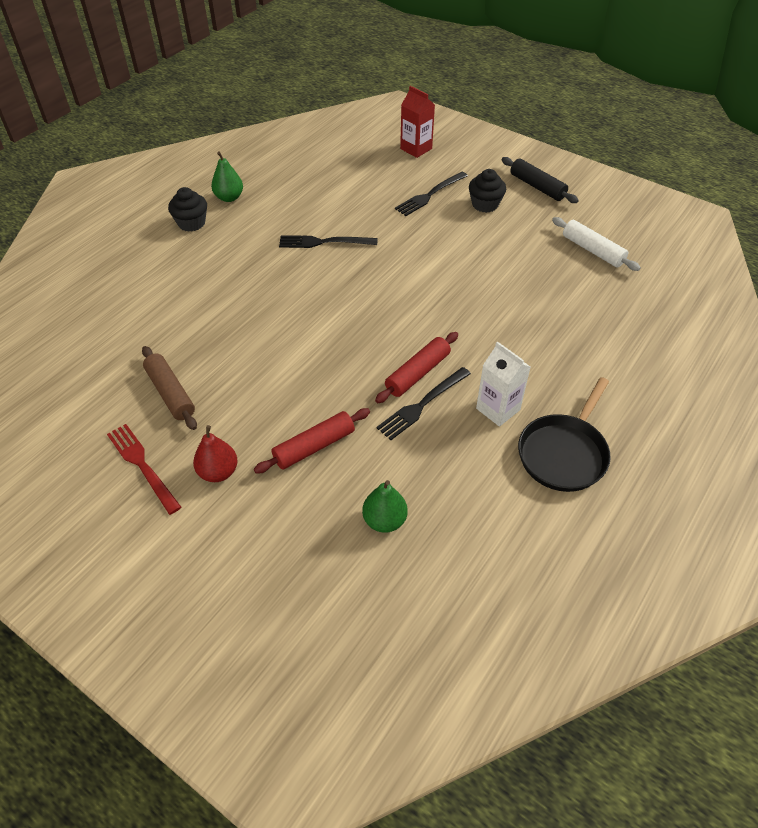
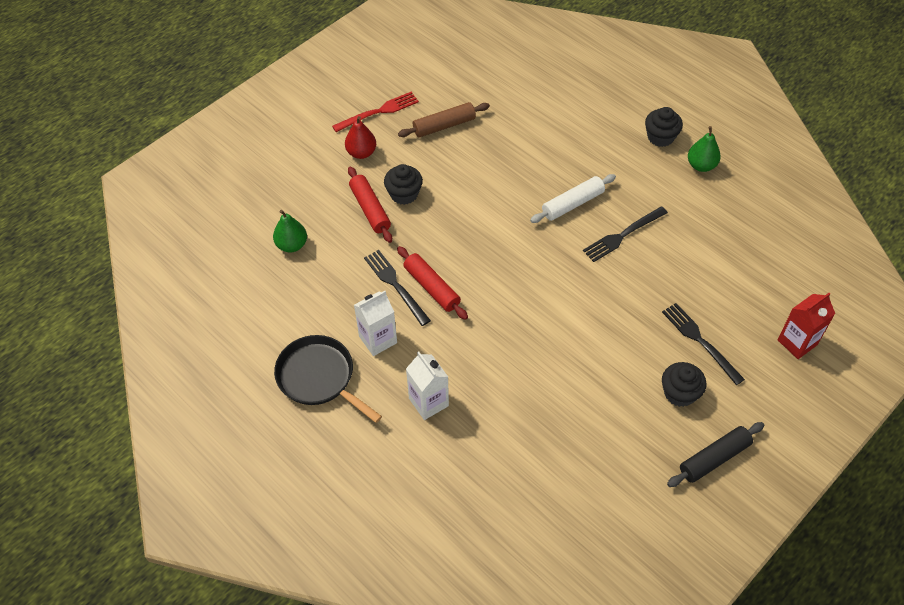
camera: 100 degrees right, 5 degrees up
black fork [279,235,377,248] -> black fork turned 135 degrees counterclockwise [583,206,668,262]
white rolling pin [552,217,641,271] -> white rolling pin moved to [530,174,616,223]
none -> black cupcake [384,164,423,205]
none -> white carton [406,351,449,420]

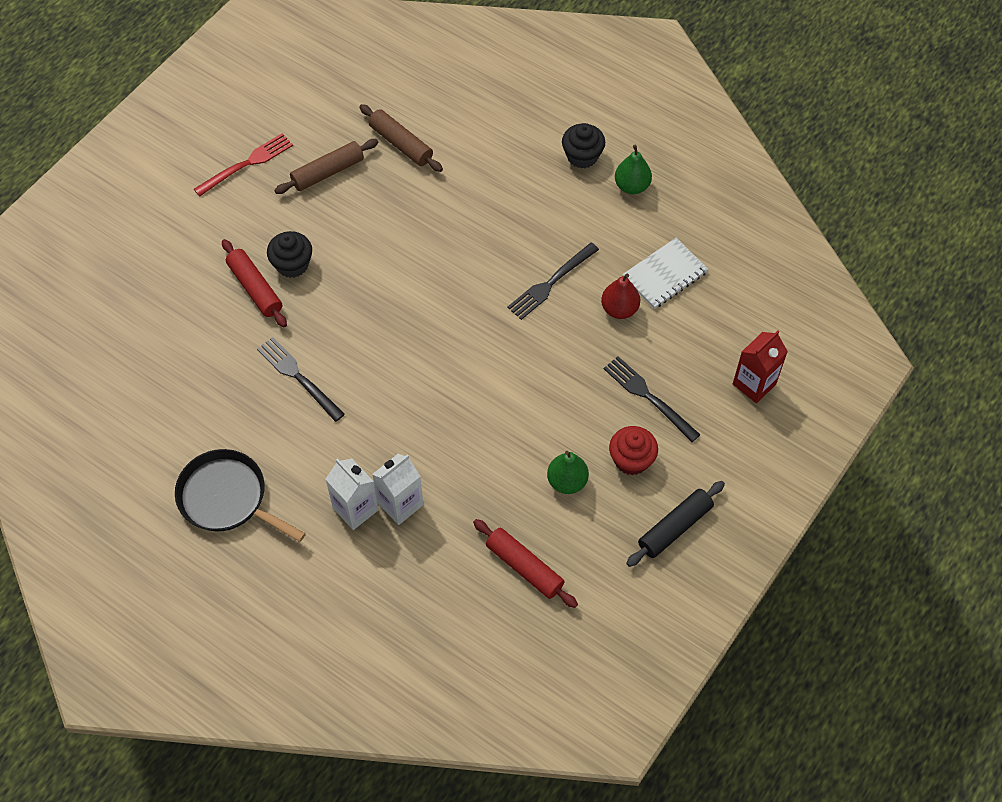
camera: 10 degrees left, 5 degrees up
green pear [273,210,307,252] -> green pear moved to [547,451,589,494]
red pear [345,116,376,159] -> red pear moved to [601,274,640,319]
white carton [354,291,397,356] -> white carton moved to [372,454,423,525]
red rolling pin [397,246,468,320] -> red rolling pin moved to [473,519,578,608]
white rolling pin [530,174,616,223] -> none
black cupcake [662,362,706,407] -> red cupcake [609,426,658,475]
none -> brown rolling pin [359,104,443,172]
none -> white notebook [622,238,708,309]

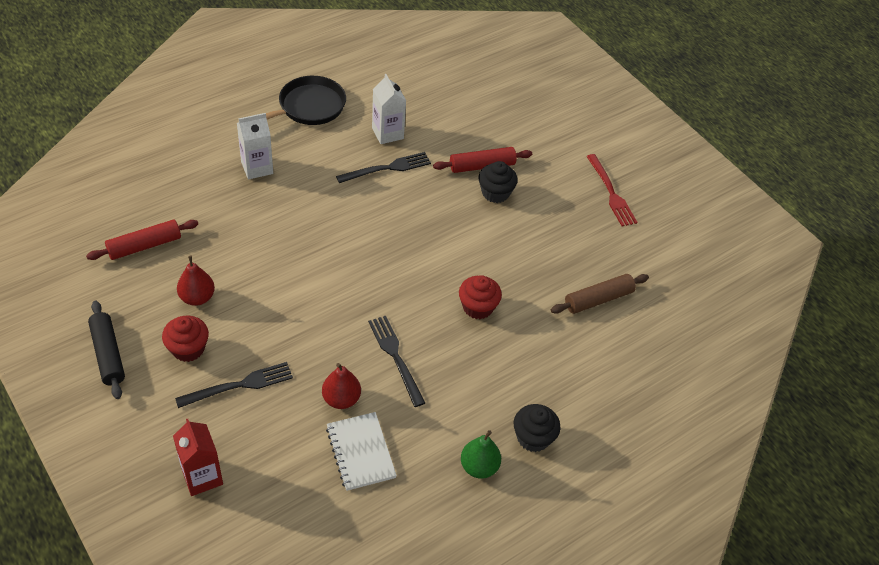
camera: 105 degrees right, 10 degrees down
brown rolling pin [274,139,379,194] -> none
white carton [372,454,423,525] -> white carton moved to [372,74,406,144]
green pear [547,451,589,494] -> red pear [177,256,215,306]
none -> red cupcake [459,275,502,319]

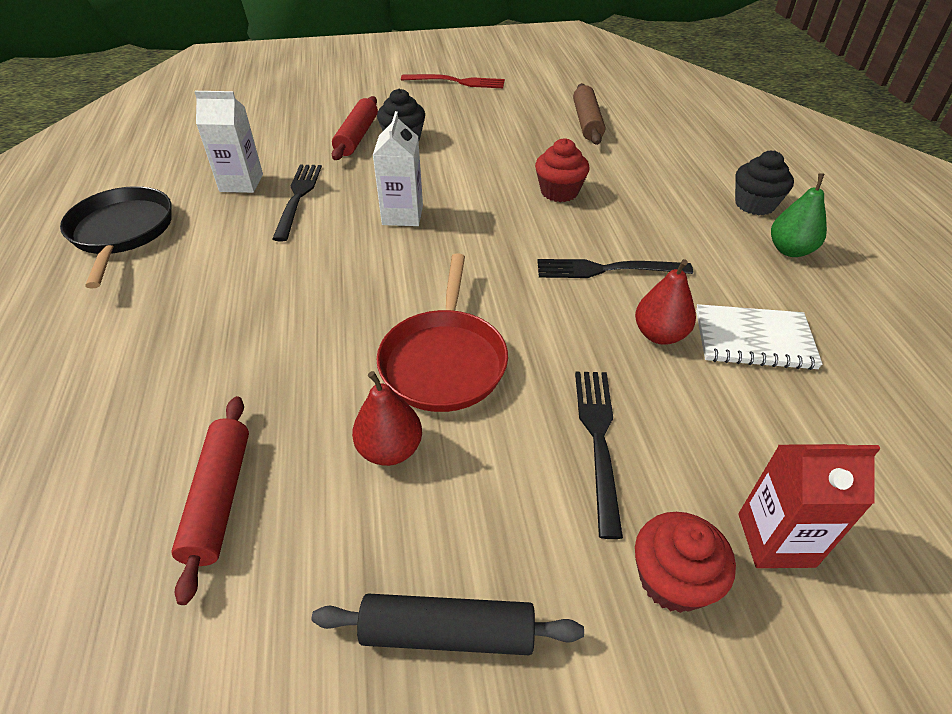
camera: 60 degrees left, 5 degrees down
red cupcake [162,316,209,362] -> red cupcake moved to [635,512,736,613]
white carton [237,113,273,180] -> white carton moved to [373,111,423,226]
none -> red pan [377,253,508,412]

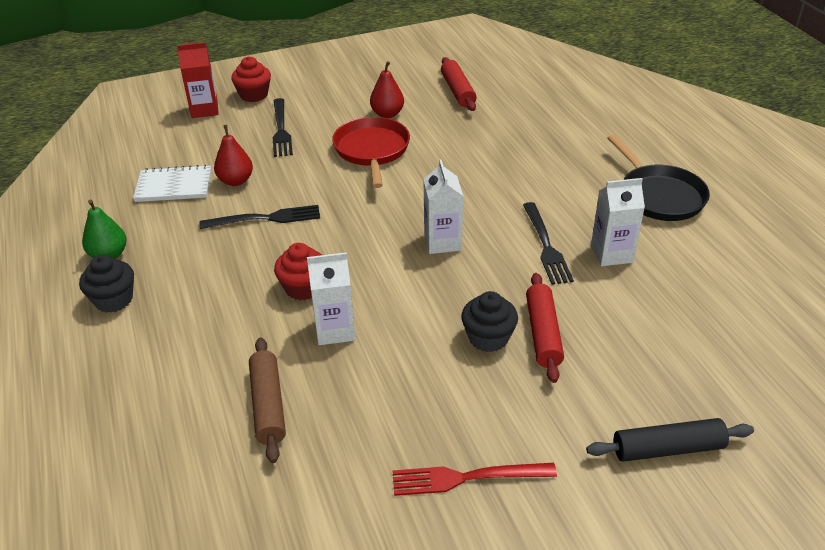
camera: 170 degrees right, 5 degrees down
black rolling pin [312,594,584,655] -> black rolling pin moved to [586,418,754,462]
none -> white carton [307,252,355,345]

